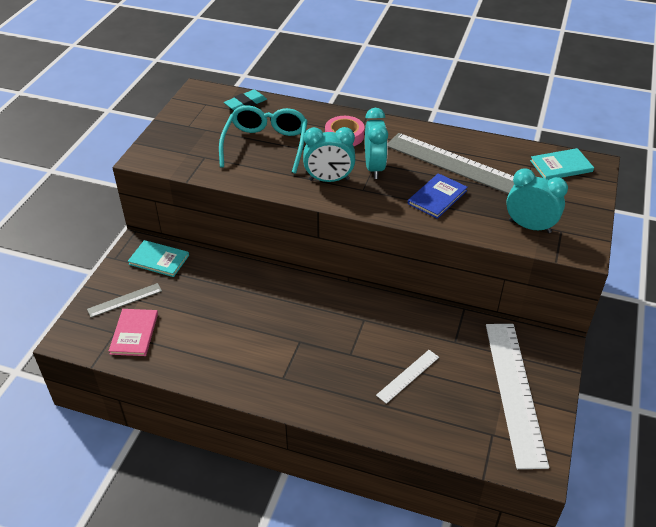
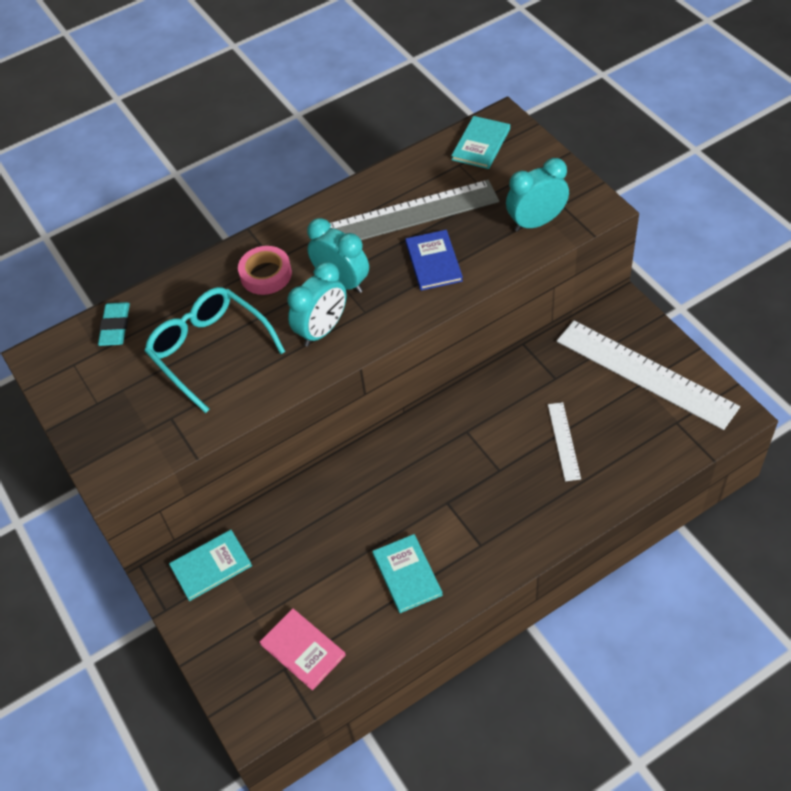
camera: 45 degrees left, 10 degrees up
grey ruler [87,283,162,318] -> none
none -> turquoise book [372,534,443,613]

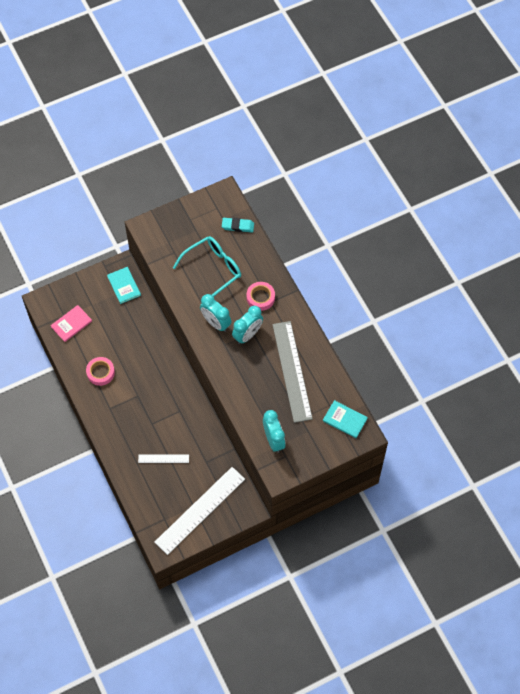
camera: 90 degrees right, 10 degrees up
turquoise book [372,534,443,613] -> pink tape [86,357,115,386]
blue book [405,230,463,291] -> none

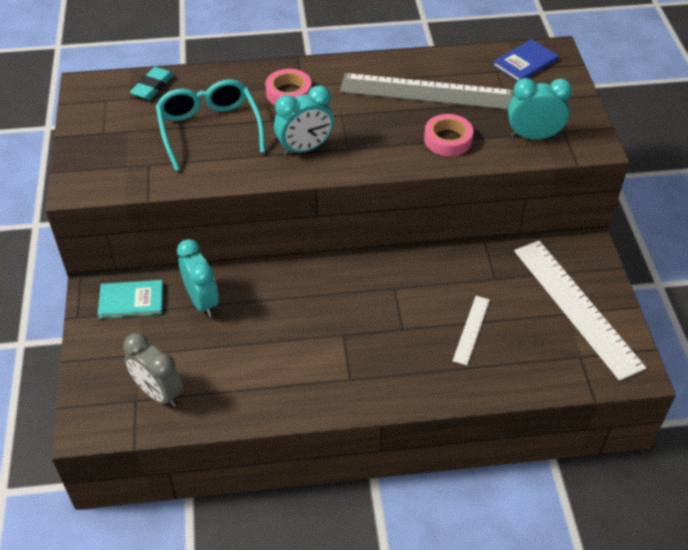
camera: 70 degrees left, 15 degrees down
pink book [51,305,92,342] -> grey clock [123,333,183,407]
pink tape [86,357,115,386] -> pink tape moved to [424,114,473,156]
turquoise clock [232,306,263,344] -> turquoise clock moved to [177,239,219,317]
turquoise book [323,400,368,438] -> blue book [493,39,558,81]

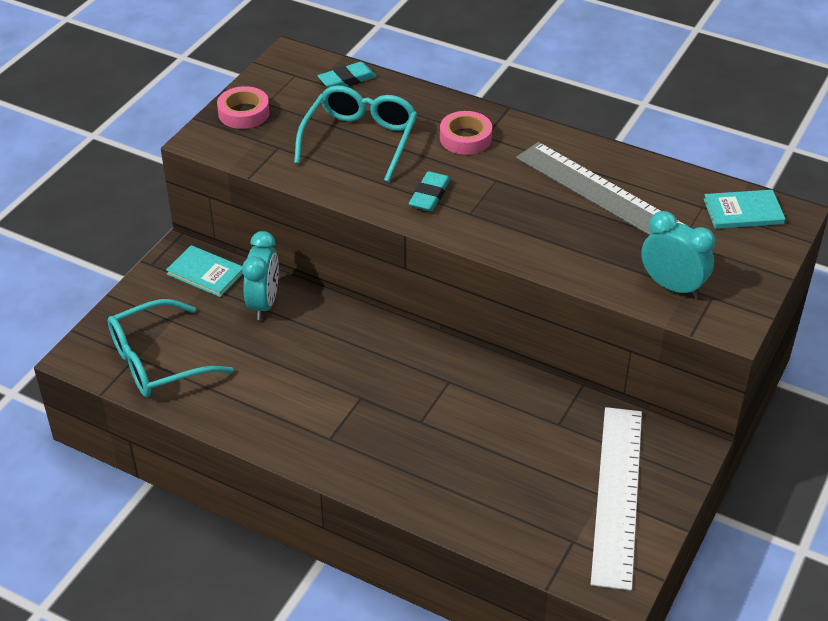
camera: 35 degrees right, 5 degrees down
grey clock [123,333,183,407] -> turquoise glasses [108,299,234,397]
turquoise clock [274,85,334,156] -> turquoise eraser [409,171,451,212]
pink tape [424,114,473,156] -> pink tape moved to [217,86,270,129]
white ruler [453,296,490,365] -> none
blue book [493,39,558,81] -> turquoise book [704,190,785,229]

